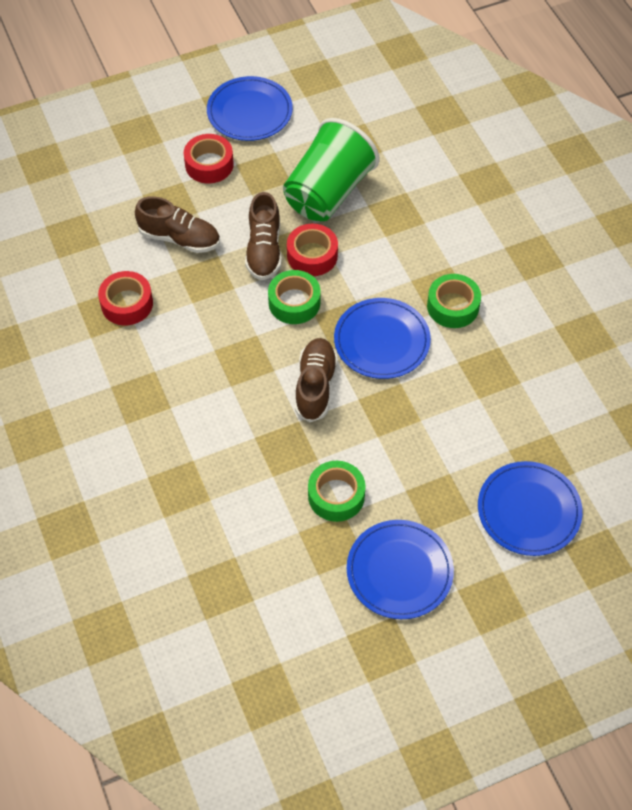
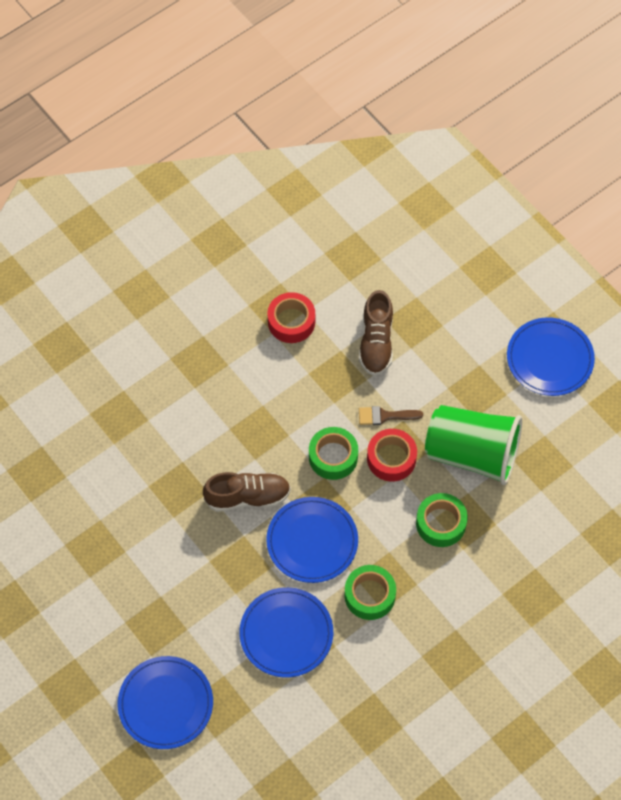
camera: 75 degrees right, 5 degrees up
red tape [184,134,234,183] -> none
brown shoe [245,192,282,280] -> brown brush [359,406,423,425]
green tape [308,461,366,522] -> green tape moved to [416,493,468,547]
blue plate [347,520,454,619] -> blue plate moved to [240,587,333,678]

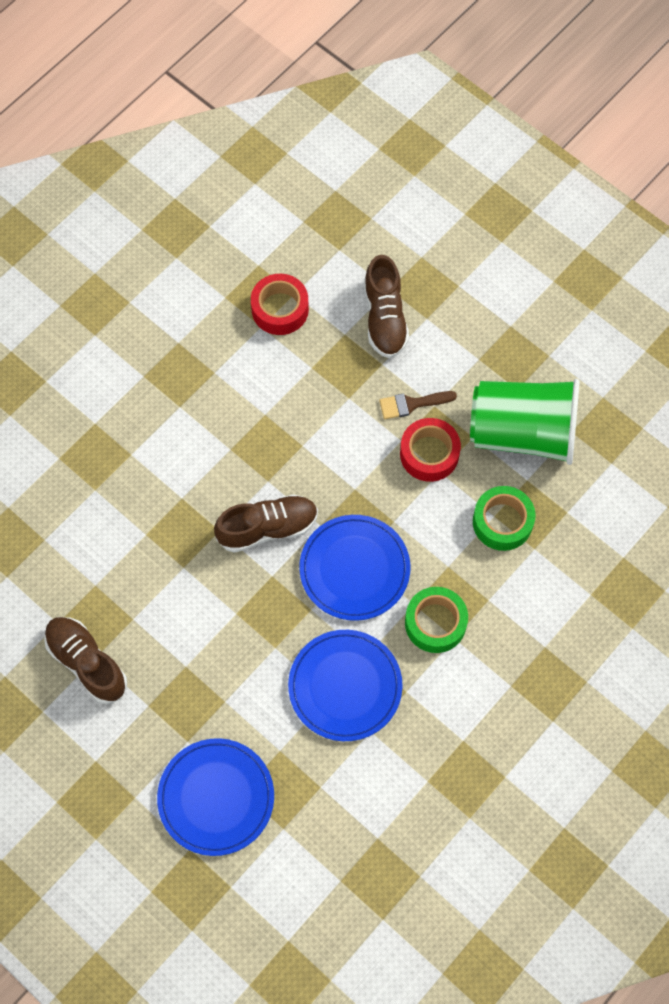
camera: 10 degrees left, 5 degrees up
green tape [309,427,358,480] -> none
blue plate [507,317,595,396] -> none
none -> brown shoe [44,617,127,704]

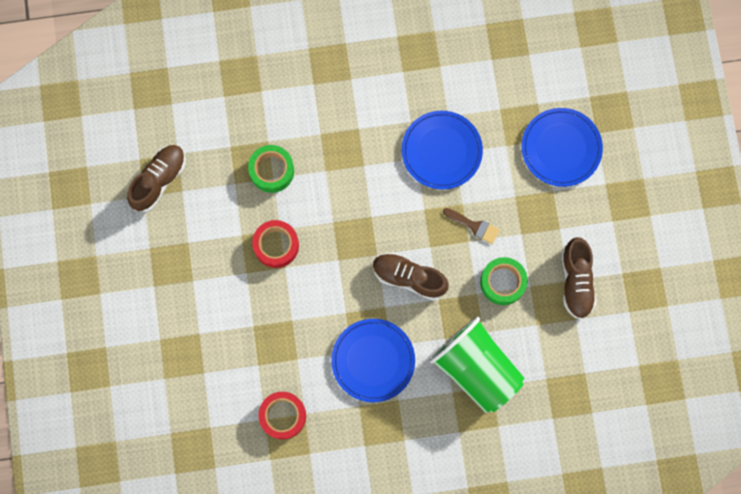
camera: 140 degrees left, 10 degrees up
blue plate [299,515,410,621] -> blue plate moved to [331,319,415,403]
brown shoe [364,255,409,358] -> brown shoe moved to [127,145,186,212]
brown brush [379,391,457,419] -> brown brush moved to [443,208,500,244]
green tape [405,587,468,653] -> green tape moved to [480,257,528,305]
green cup [470,379,580,465] -> green cup moved to [429,317,524,413]

